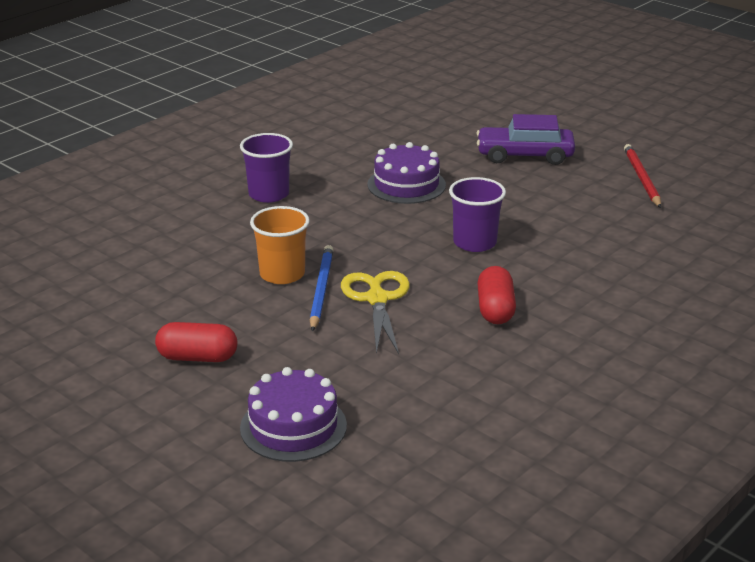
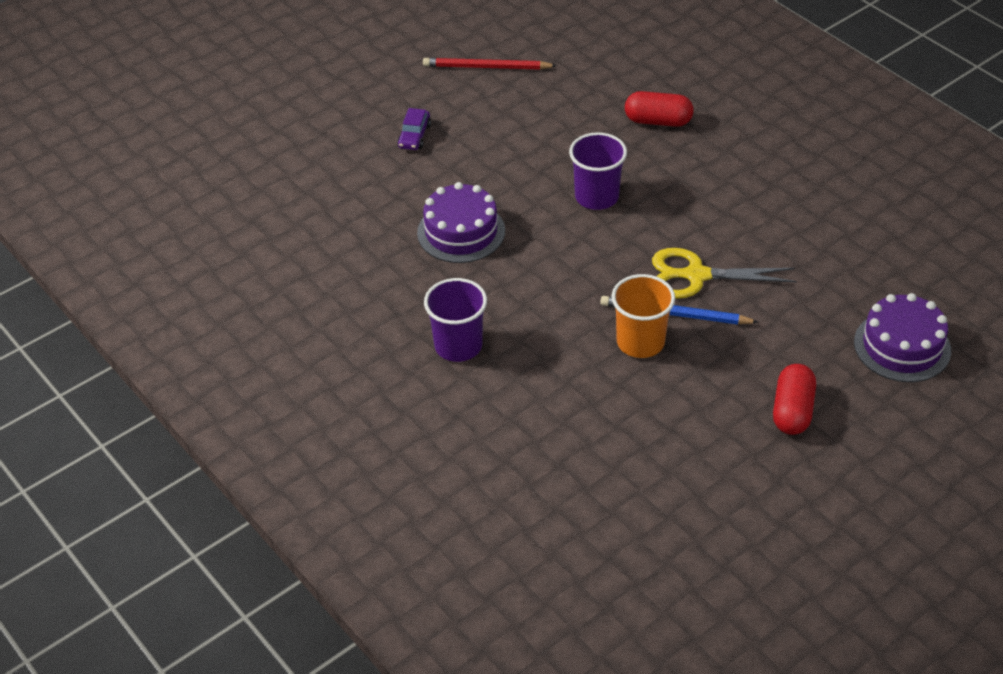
camera: 80 degrees left, 15 degrees up
purple car [476,114,575,165] -> purple car [397,108,431,150], size x0.52
red capsule [477,266,516,324] -> red capsule moved to [625,91,694,127]

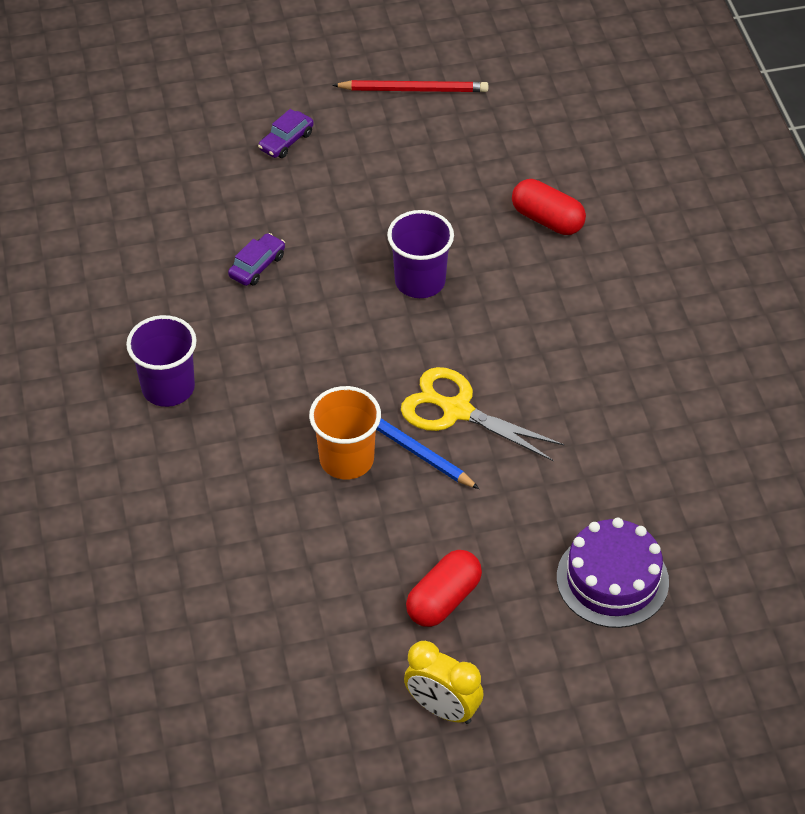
camera: 25 degrees right, 5 degrees up
purple cake [417,182,505,263] -> purple car [228,233,285,286]
red pencil [423,58,557,70] -> red pencil turned 150 degrees clockwise [332,80,488,92]
none -> yellow clock [404,641,484,724]

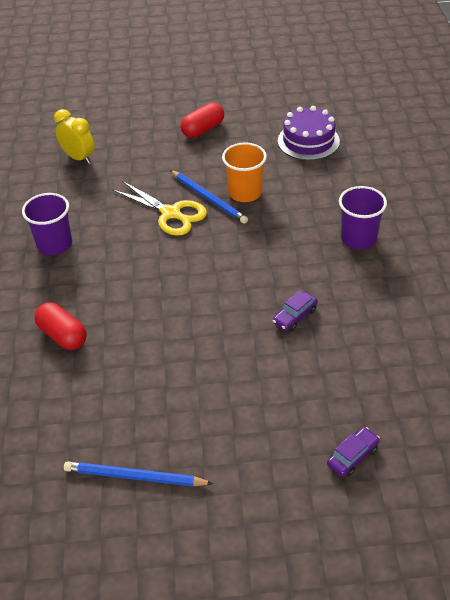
camera: 170 degrees left, 5 degrees down
purple car [258,109,314,158] -> purple car moved to [327,427,380,477]
red pencil [332,80,488,92] -> blue pencil [64,461,213,487]
purple cup [387,210,454,298] -> purple cup moved to [22,193,72,255]
yellow clock [404,641,484,724] -> yellow clock moved to [54,109,95,164]
purple cake [557,518,669,628] -> purple cake moved to [278,106,340,160]

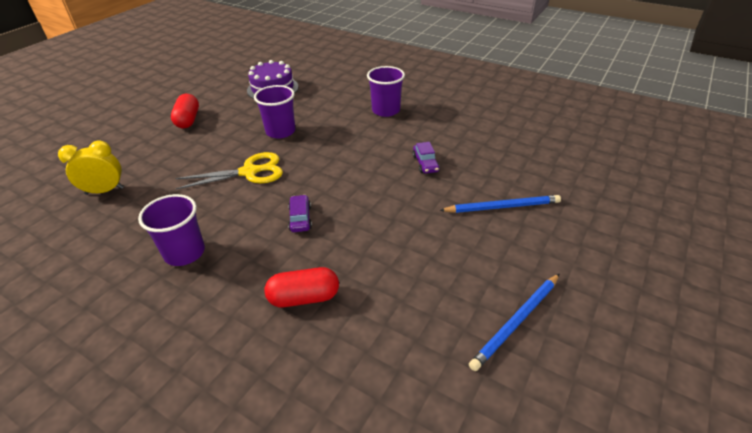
camera: 55 degrees left, 5 degrees down
blue pencil [170,170,248,224] -> blue pencil moved to [439,195,561,213]
orange cup [222,142,267,202] -> purple cup [254,85,295,139]
purple car [327,427,380,477] -> purple car moved to [288,195,312,232]

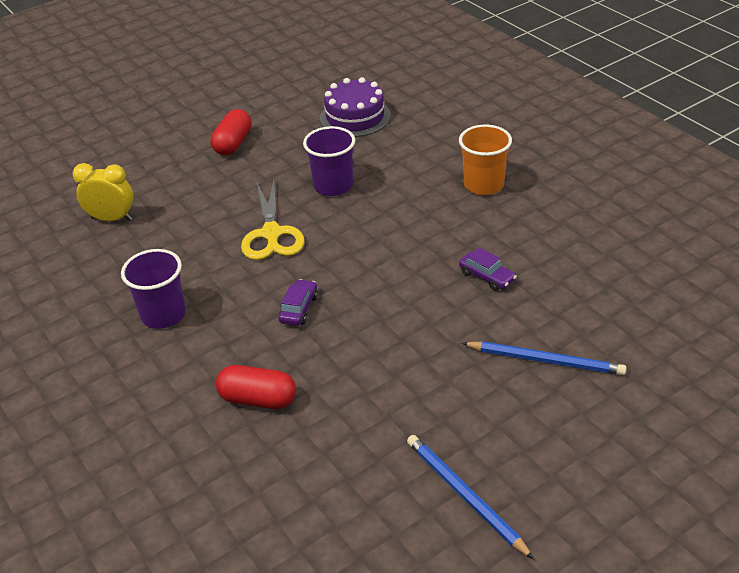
camera: 25 degrees right, 0 degrees up
yellow scissors [175,152,283,189] -> yellow scissors turned 75 degrees clockwise [241,180,304,260]
purple cup [367,66,405,117] -> orange cup [459,125,512,195]
purple car [413,142,440,174] -> purple car turned 60 degrees counterclockwise [459,248,517,291]
blue pencil [469,274,559,371] -> blue pencil turned 75 degrees clockwise [407,435,534,559]

